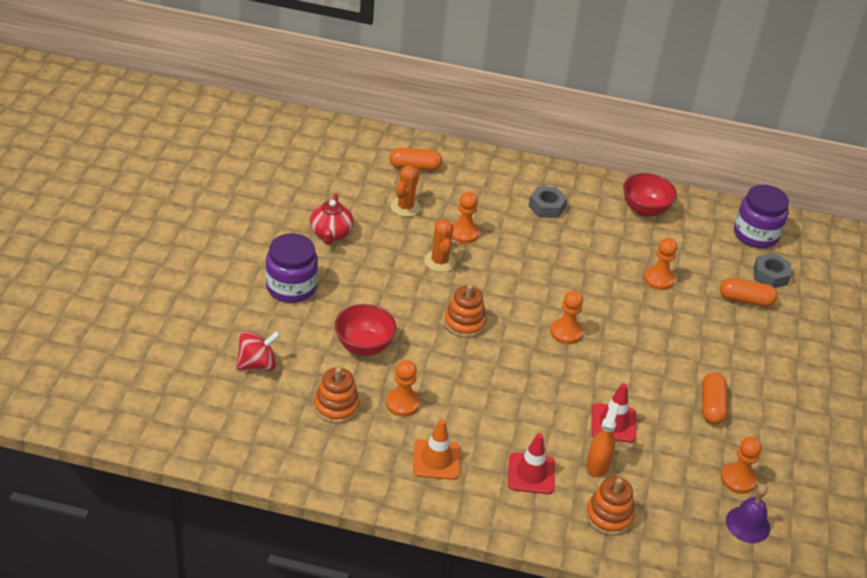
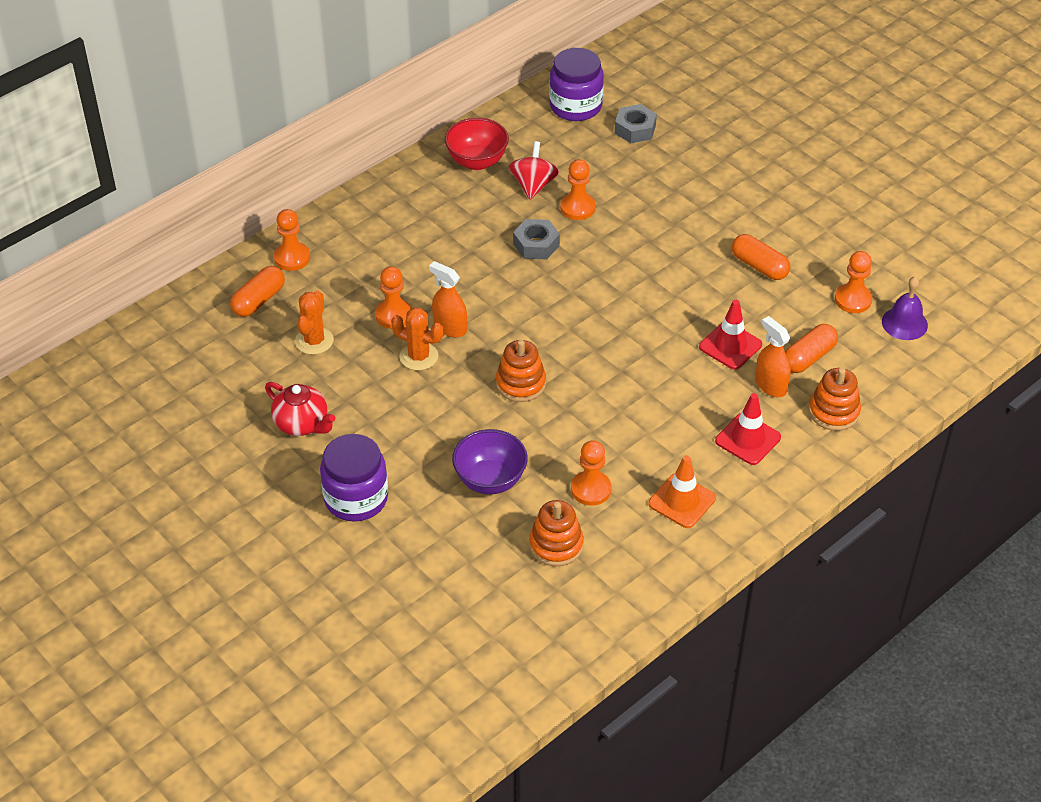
camera: 50 degrees left, 5 degrees up
red spinning top [236,331,280,371] -> red spinning top moved to [509,141,559,199]
red bowl [335,304,397,356] -> purple bowl [452,429,528,494]
orange cactus [391,165,421,217] -> orange cactus turned 45 degrees clockwise [295,290,334,355]
grey nut [528,186,567,218] -> grey nut moved to [513,219,560,259]
orange pawn [550,290,583,344] -> orange pawn moved to [274,209,310,271]
orange capsule [720,278,778,307] -> orange capsule moved to [785,324,838,373]
none -> orange spray bottle [429,261,467,337]

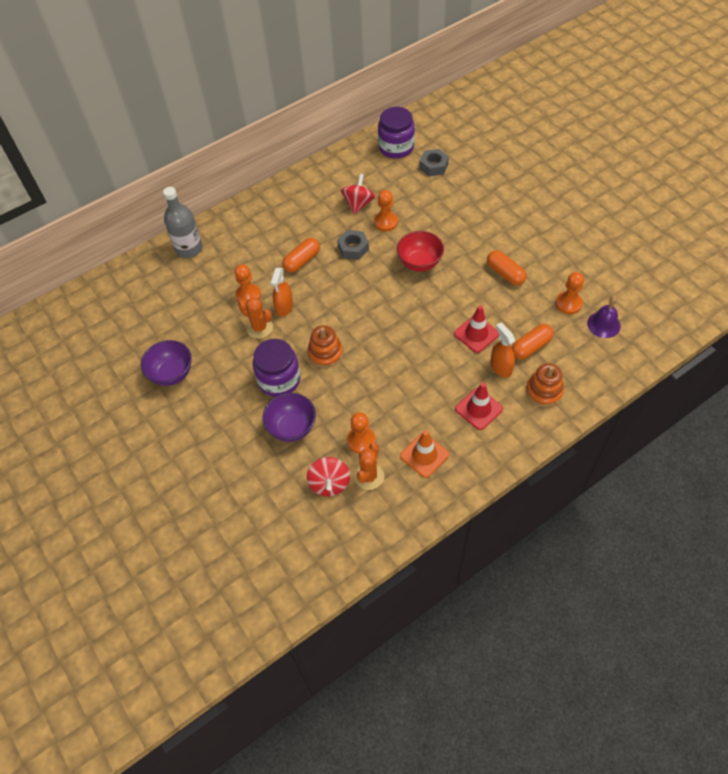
camera: 10 degrees right, 10 degrees up
orange capsule [230,266,285,317] -> orange capsule moved to [282,238,320,273]
red teapot [265,382,335,436] -> purple bowl [141,340,192,386]
orange pawn [274,209,310,271] -> grey bottle [163,187,203,258]
orange cactus [295,290,334,355] -> orange cactus moved to [354,443,384,490]
purple jar [320,434,388,522] -> purple jar moved to [253,339,300,397]
orange spray bottle [429,261,467,337] -> orange spray bottle turned 120 degrees counterclockwise [270,268,293,317]
red bowl [445,118,509,170] -> red bowl moved to [397,231,444,272]
orange stacking toy [529,500,584,566] -> red spinning top [307,457,350,496]

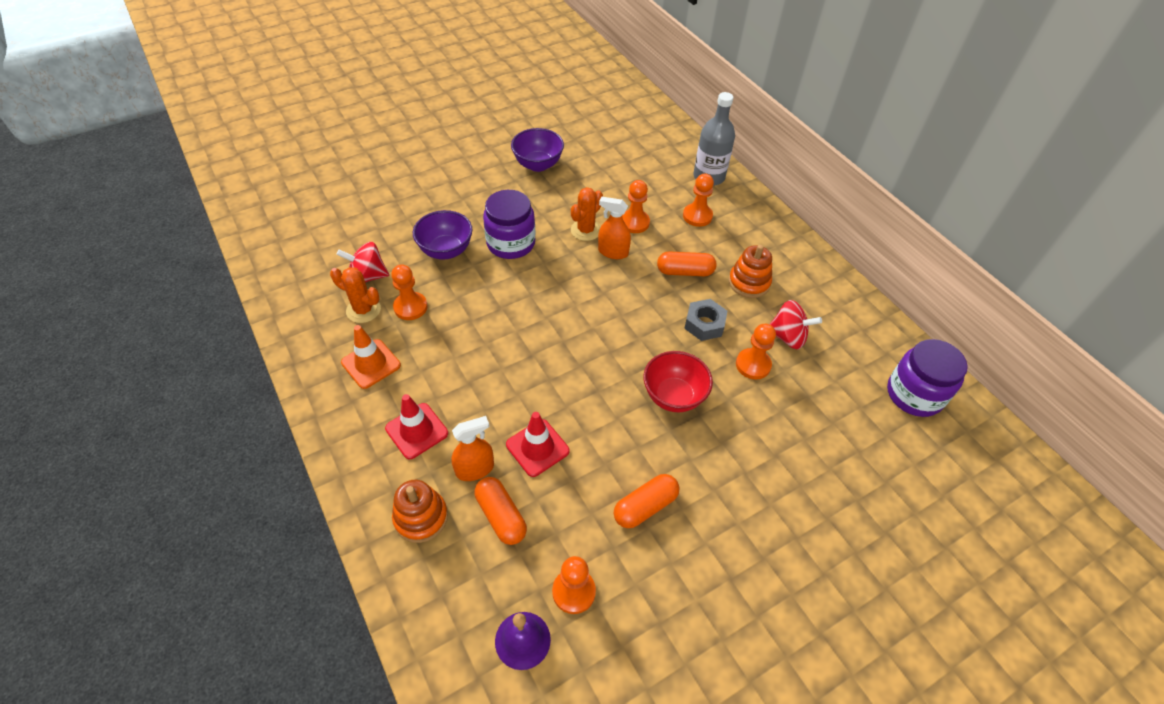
camera: 90 degrees right, 5 degrees down
orange capsule [282,238,320,273] -> orange capsule turned 45 degrees counterclockwise [657,251,717,276]
orange stacking toy [308,325,343,368] -> orange stacking toy moved to [729,245,772,298]
grey nut [419,149,449,177] -> none
none -> orange pawn [683,174,714,227]

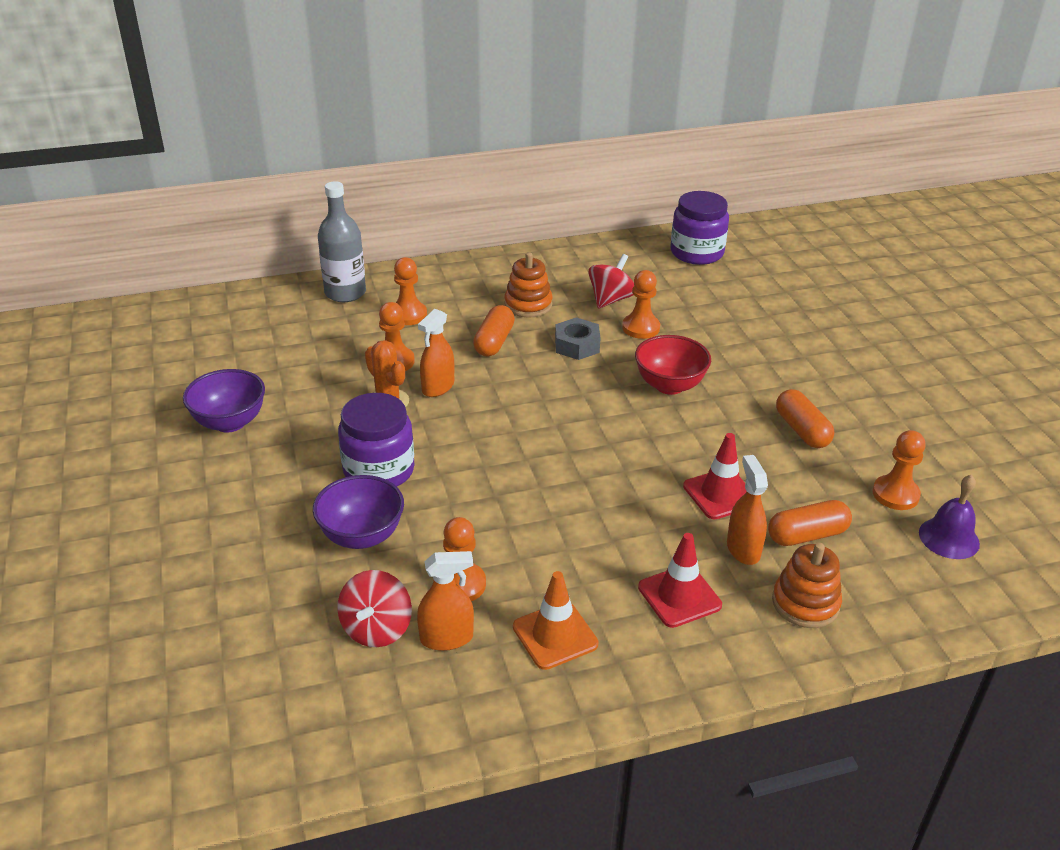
camera: 75 degrees left, 15 degrees down
orange cactus [330,267,381,323] -> orange spray bottle [417,551,474,651]

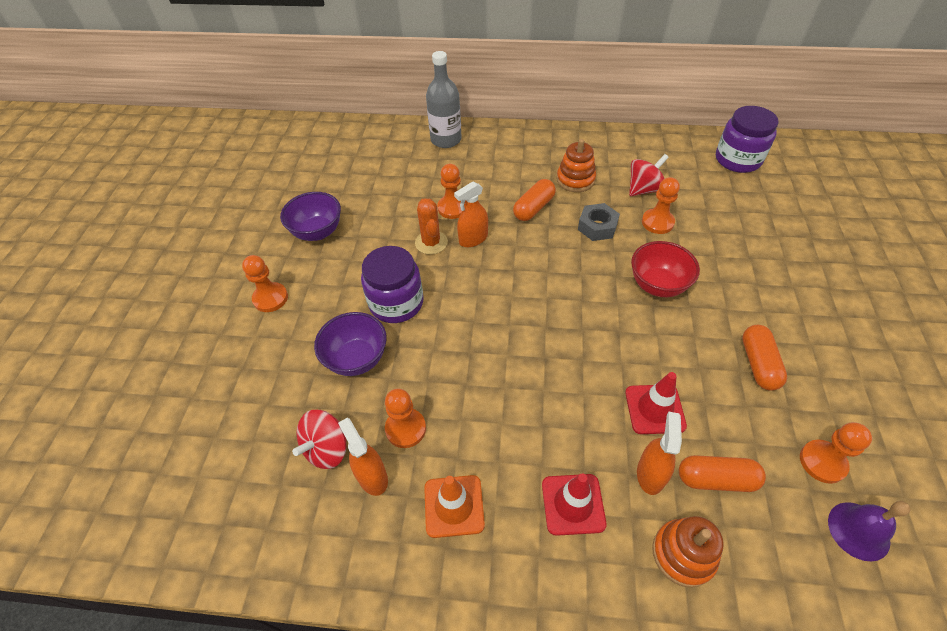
camera: 25 degrees right, 15 degrees up
orange pawn [394,257,427,325] -> orange pawn moved to [242,255,288,312]
orange spray bottle [417,551,474,651] -> orange spray bottle turned 135 degrees counterclockwise [338,418,388,496]

